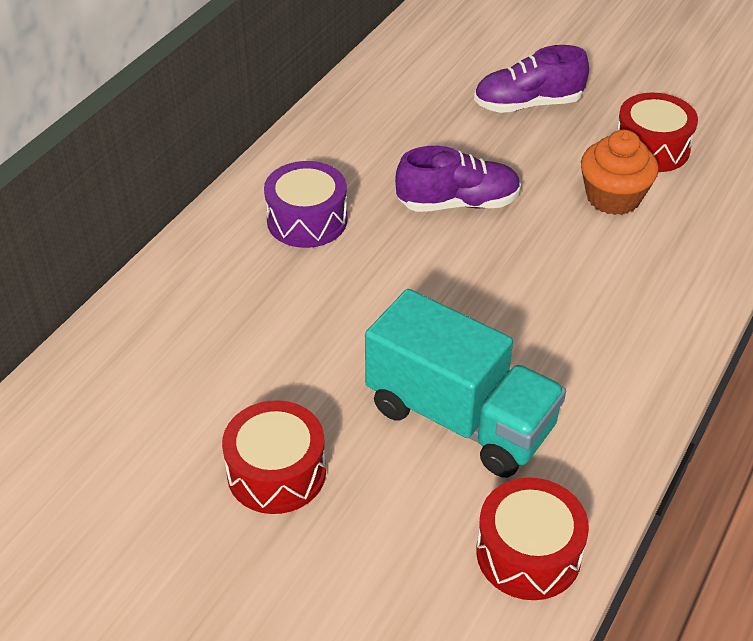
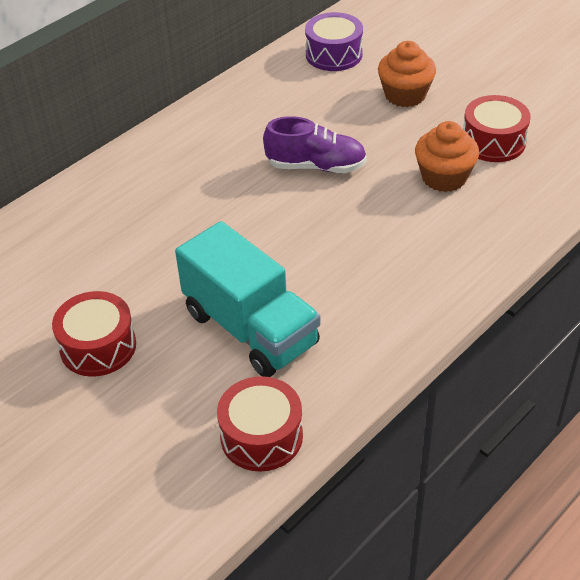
camera: 15 degrees right, 0 degrees up
purple drum [264,161,347,248] -> purple drum moved to [305,12,363,71]
purple shoe [474,45,589,113] -> orange cupcake [378,41,436,107]

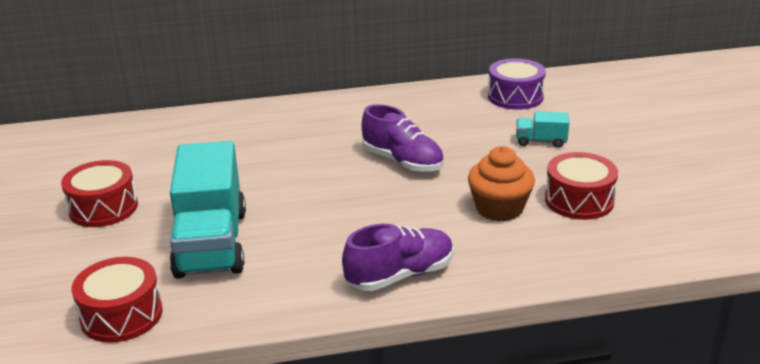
camera: 35 degrees right, 15 degrees down
orange cupcake [378,41,436,107] -> turquoise truck [516,112,569,148]
none -> purple shoe [342,224,454,291]

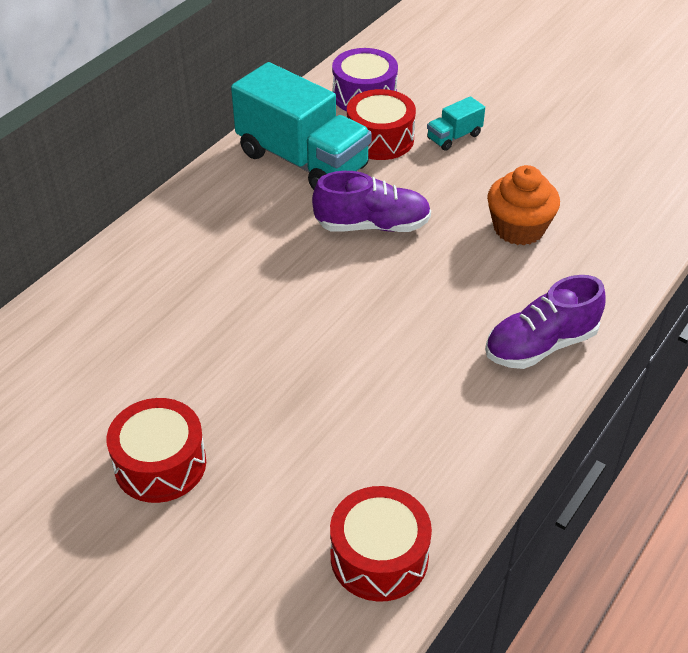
camera: 45 degrees left, 15 degrees up
turquoise truck [170,141,246,279] -> turquoise truck moved to [231,62,372,190]
purple shoe [342,224,454,291] -> purple shoe turned 135 degrees counterclockwise [485,275,605,369]
red drum [545,152,618,220] -> red drum moved to [347,89,416,160]

